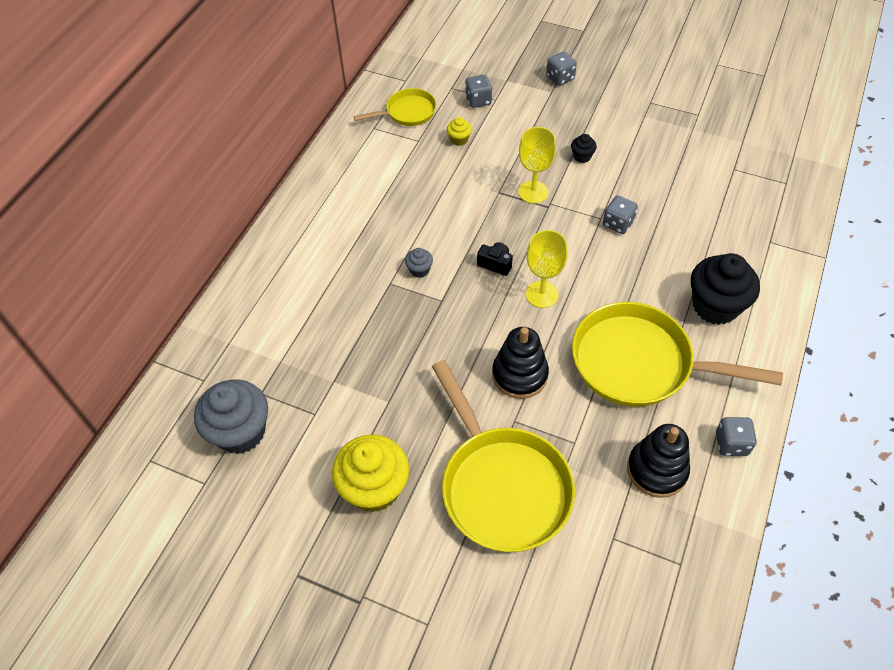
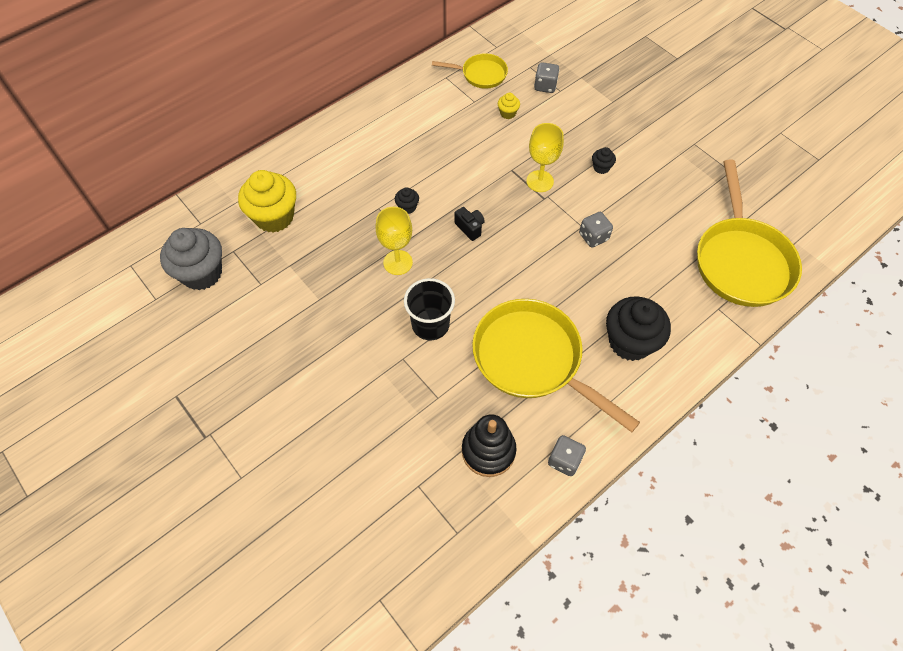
camera: 25 degrees right, 5 degrees up
yellow cupcake [332,435,409,512] -> yellow cupcake moved to [238,170,296,233]
grey cupcake [405,248,433,278] -> black cupcake [395,187,419,214]
yellow pan [432,360,575,552] -> yellow pan moved to [697,160,802,307]
black stacking toy [492,327,549,399] -> black cup [404,278,455,340]
yellow goblet [526,230,568,308] -> yellow goblet moved to [376,207,413,275]
grey dice [546,52,577,86] -> none

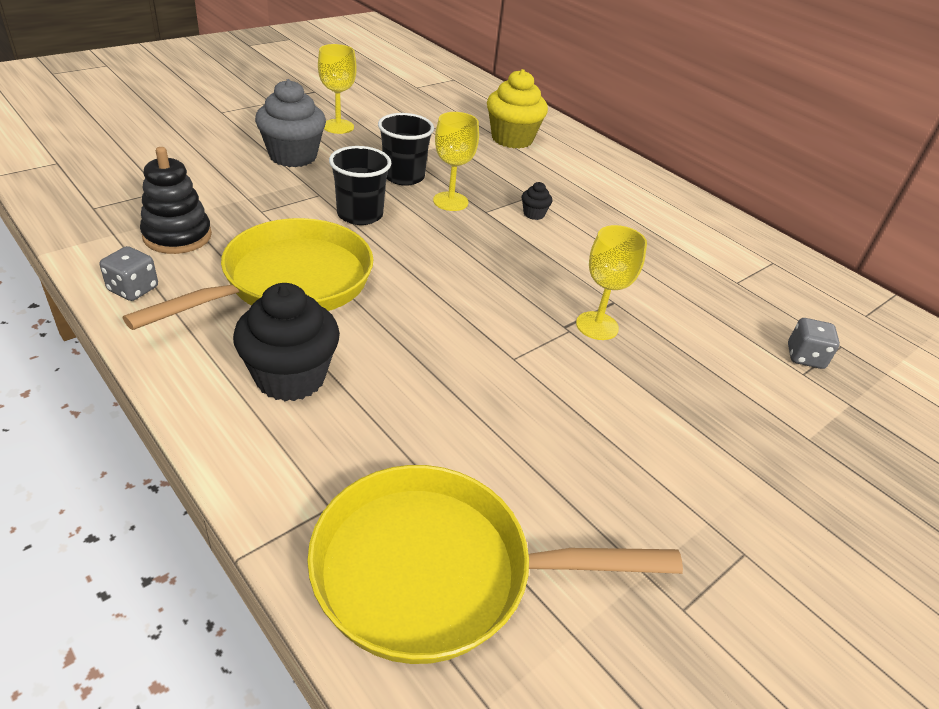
camera: 85 degrees right, 20 degrees down
grey cupcake [160,228,222,290] -> grey cupcake moved to [255,79,326,167]
yellow pan [432,53,508,89] -> none
black camera [454,207,485,241] -> none
yellow cupcake [498,93,520,119] -> none
grey dice [579,212,613,247] -> none
black cupcake [592,147,616,174] -> none
none -> yellow goblet [318,44,357,134]
none -> black cup [378,113,434,186]

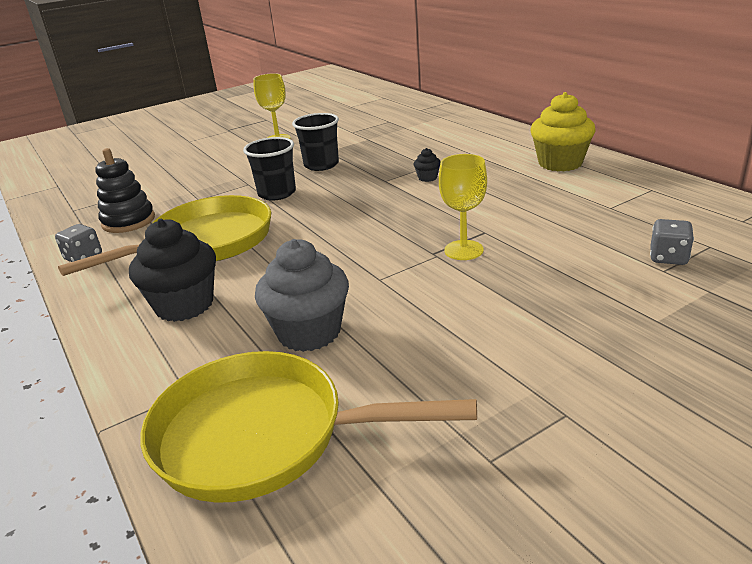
camera: 15 degrees right, 10 degrees down
grey cupcake [255,79,326,167] -> grey cupcake moved to [255,239,349,352]
yellow goblet [433,112,479,211] -> none
yellow cupcake [487,69,548,149] -> yellow cupcake moved to [531,92,596,171]

